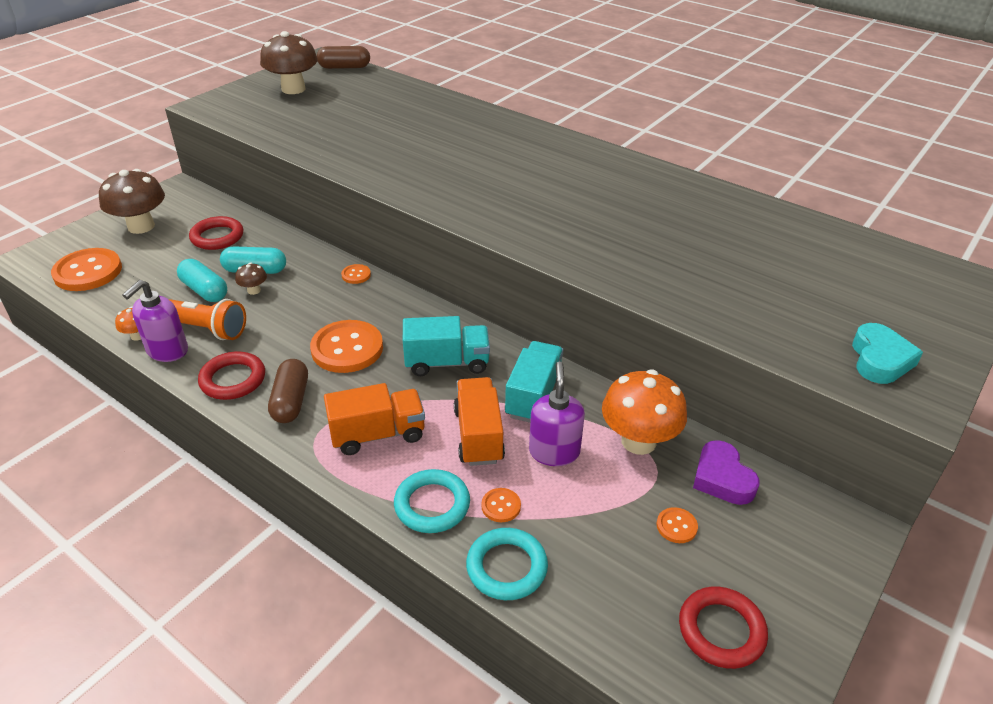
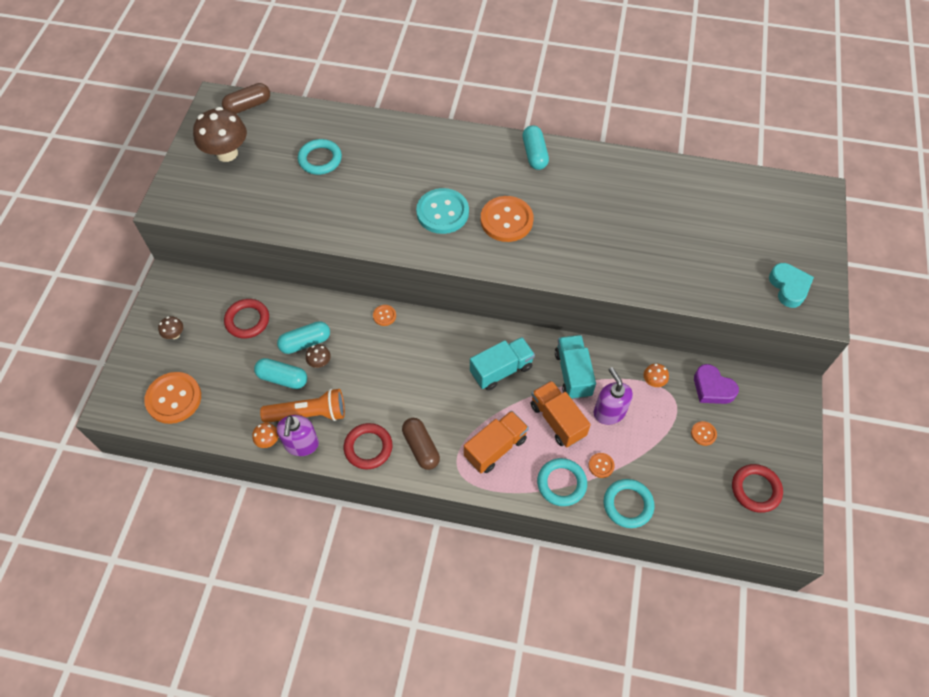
camera: 25 degrees left, 20 degrees up
brown mushroom [99,169,165,234] -> brown mushroom [158,316,183,339], size x0.46
orange button [310,320,383,373] -> orange button moved to [481,196,533,242]
orange mushroom [602,370,687,455] -> orange mushroom [644,363,669,387], size x0.46
none -> turquoise ring [298,139,342,175]
none -> turquoise button [416,188,469,234]
none -> turquoise capsule [523,125,549,170]

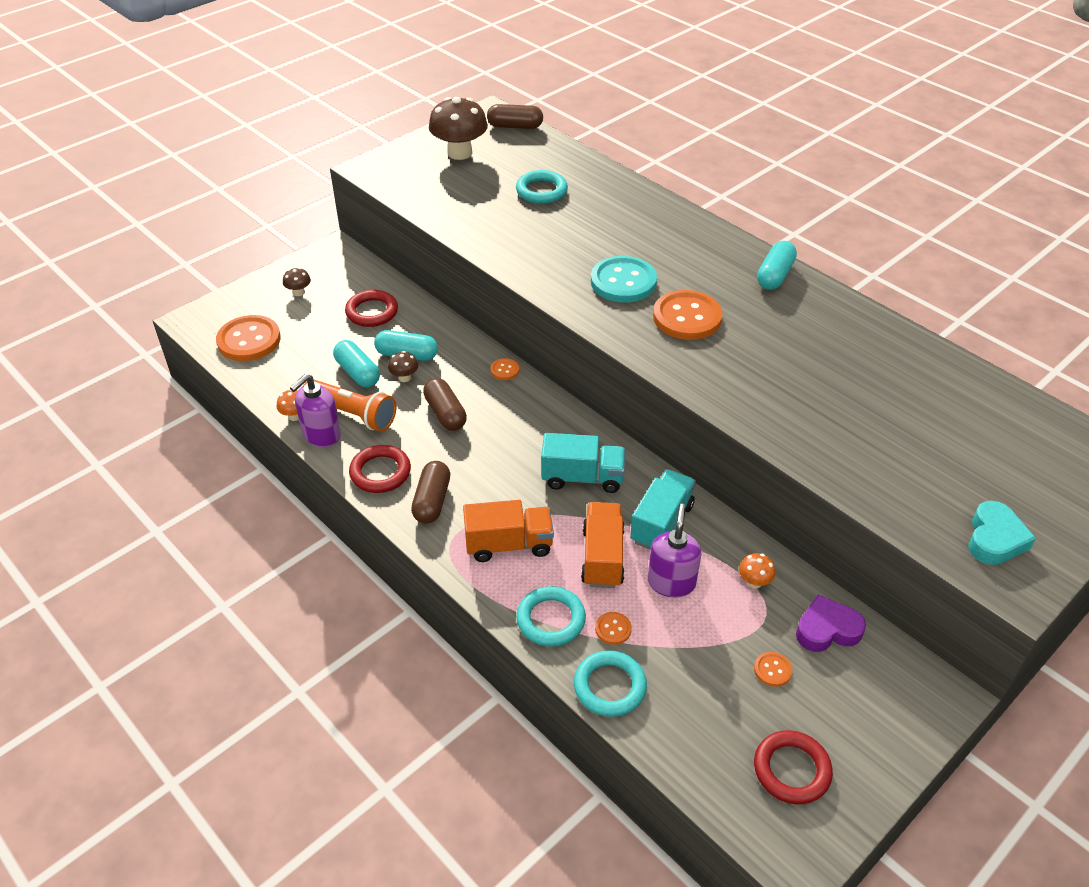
camera: 35 degrees right, 15 degrees down
purple heart [694,364,739,404] -> purple heart turned 90 degrees clockwise [796,594,866,652]
none -> brown capsule [423,378,467,431]

